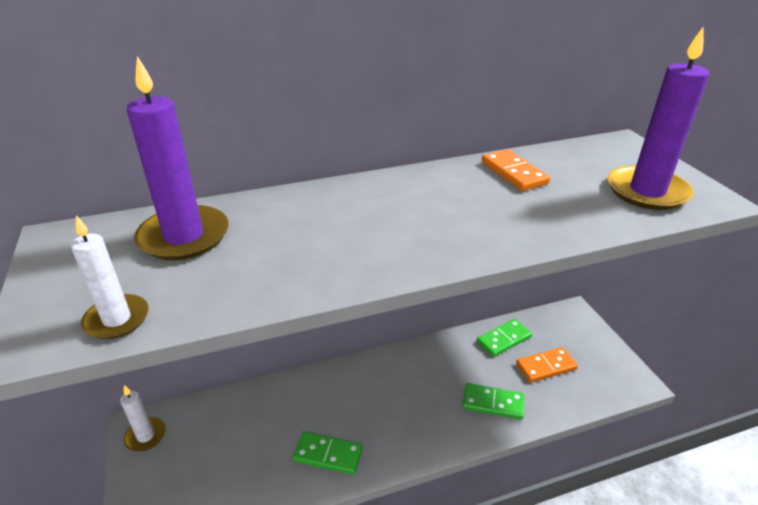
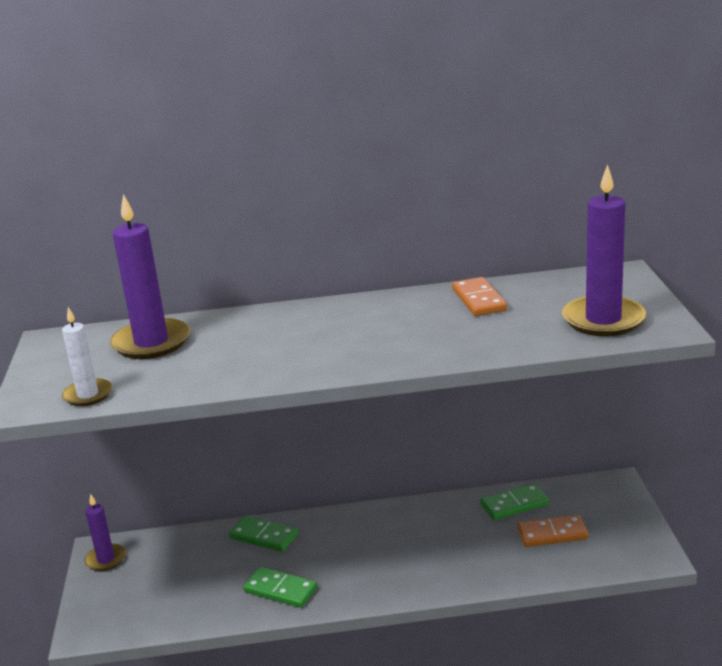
camera: 15 degrees right, 10 degrees down
white candle [120,385,166,451] -> purple candle [85,494,126,571]
green domino [463,383,524,420] -> green domino moved to [229,516,298,552]

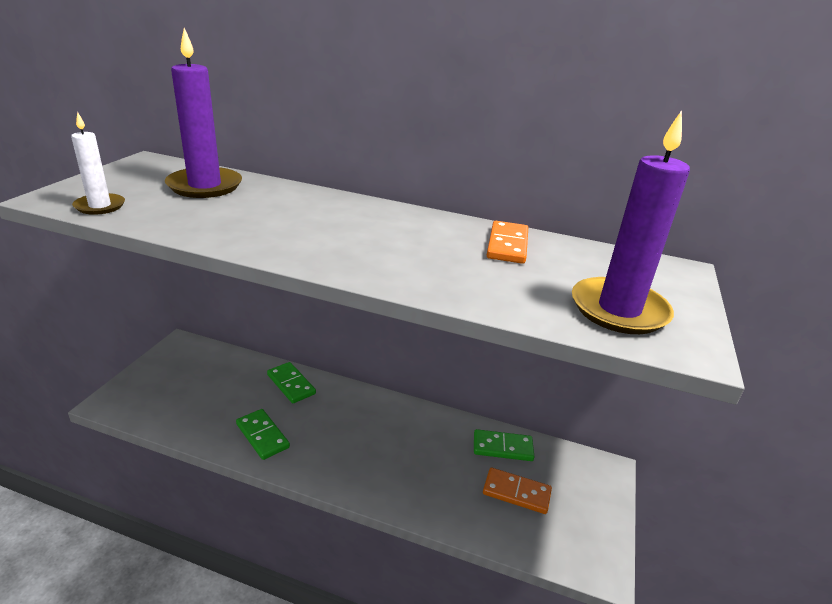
camera: 20 degrees right, 5 degrees up
purple candle [85,494,126,571] -> none

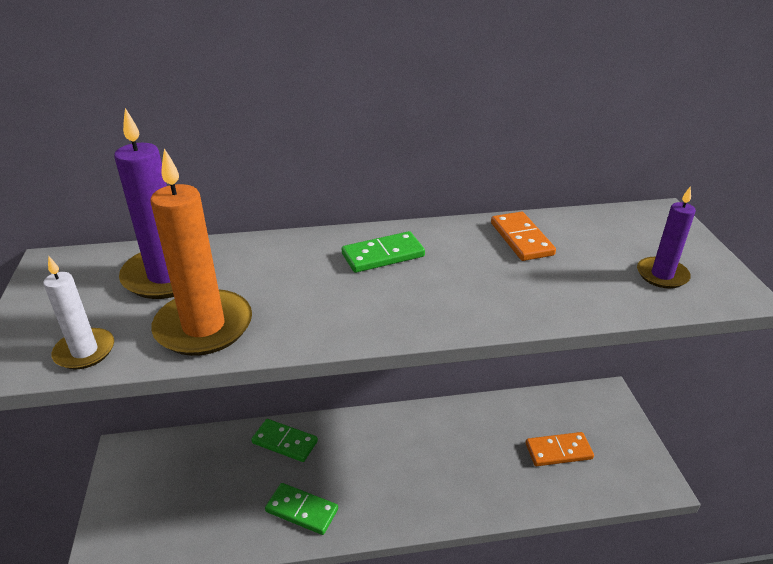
camera: 25 degrees left, 5 degrees up
green domino [474,429,534,461] -> green domino moved to [342,231,425,273]
purple candle [572,110,690,334] -> purple candle [637,186,696,289], size x0.58
none -> orange candle [150,148,252,356]

